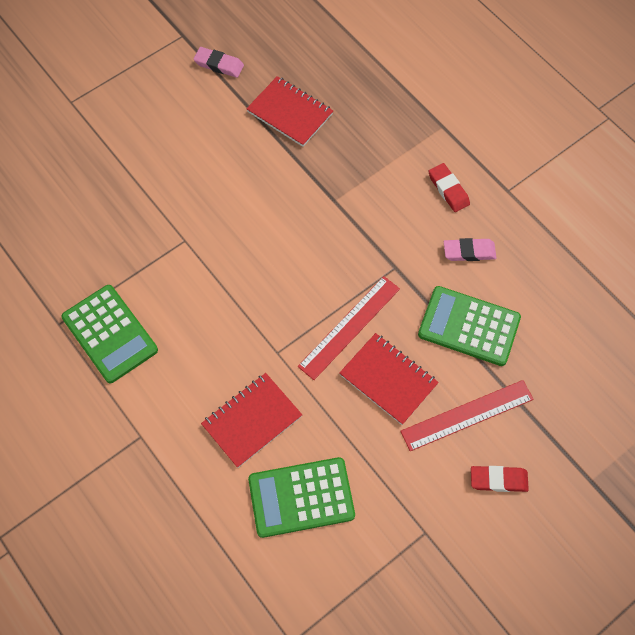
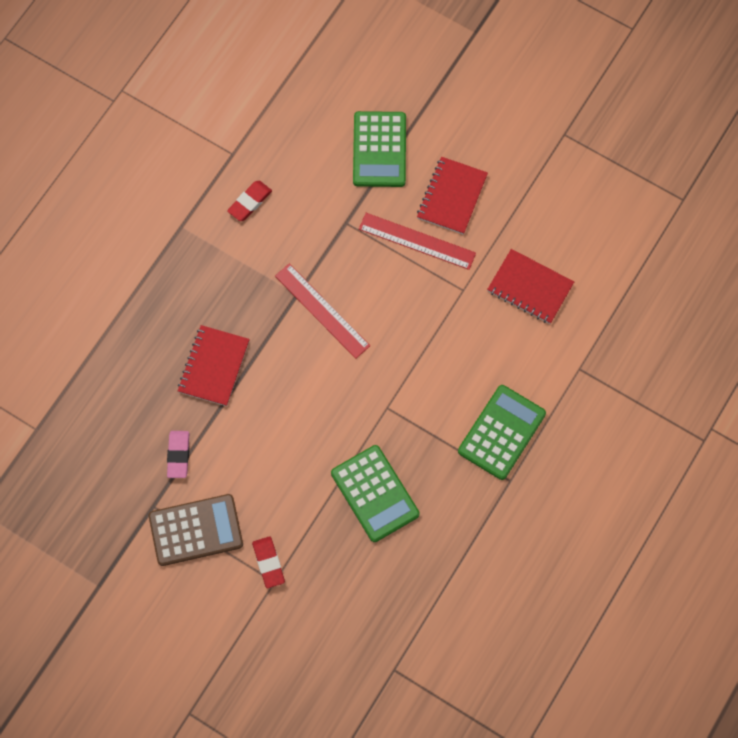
camera: 110 degrees left, 5 degrees up
green calculator [248,457,355,538] -> green calculator moved to [331,445,420,542]
red ruler [400,380,534,451] -> red ruler moved to [275,264,370,359]
pink eraser [444,238,497,261] -> none
red eraser [471,466,529,492] -> red eraser moved to [252,536,285,588]
none -> brown calculator [149,494,243,566]

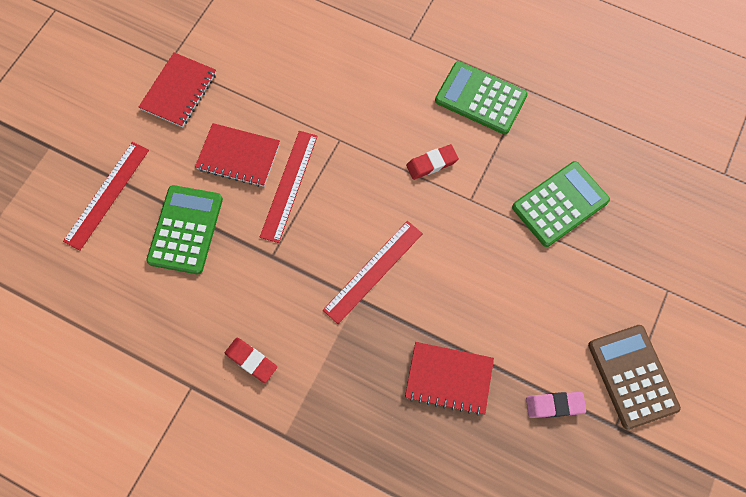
camera: 95 degrees left, 0 degrees up
red eraser [252,536,285,588] -> red eraser moved to [406,144,459,180]
green calculator [353,111,406,187] -> green calculator turned 75 degrees counterclockwise [146,185,223,274]
red notebook [487,249,574,324] -> red notebook moved to [139,52,216,127]
none -> red ruler [63,142,149,251]

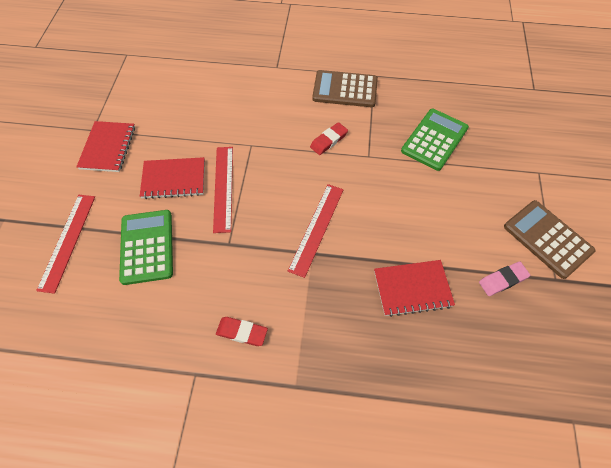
camera: 20 degrees left, 10 degrees down
green calculator [435,61,528,134] -> brown calculator [312,70,378,107]

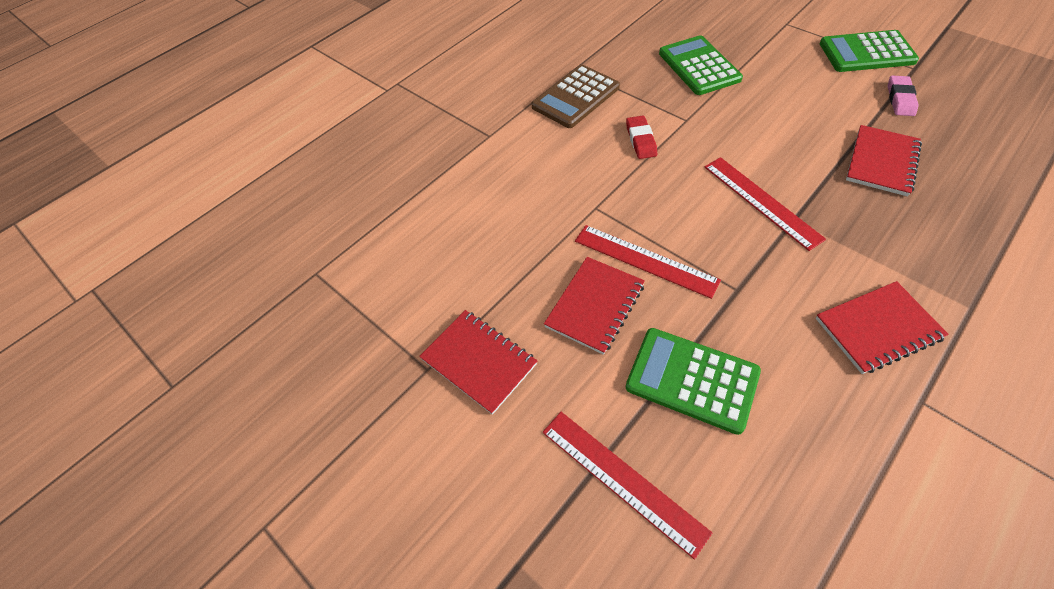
camera: 50 degrees left, 5 degrees down
red eraser [216,317,268,346] -> red notebook [816,281,949,374]
brown calculator [504,200,595,279] -> green calculator [819,30,919,72]

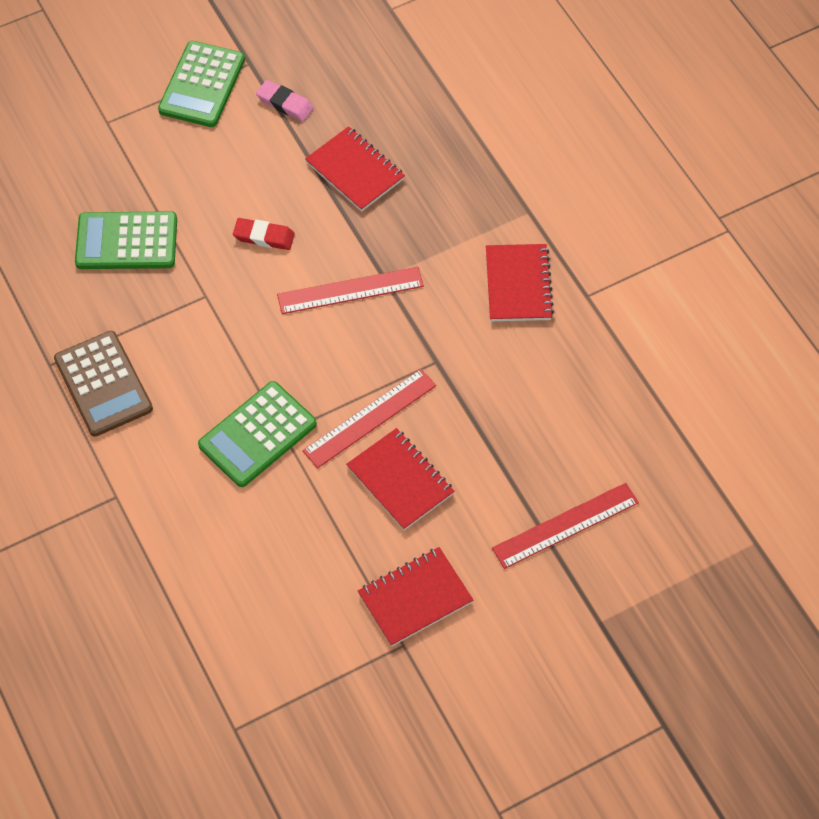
camera: 75 degrees left, 5 degrees up
red eraser [626,116,657,159] -> red eraser moved to [233,218,295,250]
green calculator [626,328,761,435] -> green calculator moved to [198,381,317,487]

